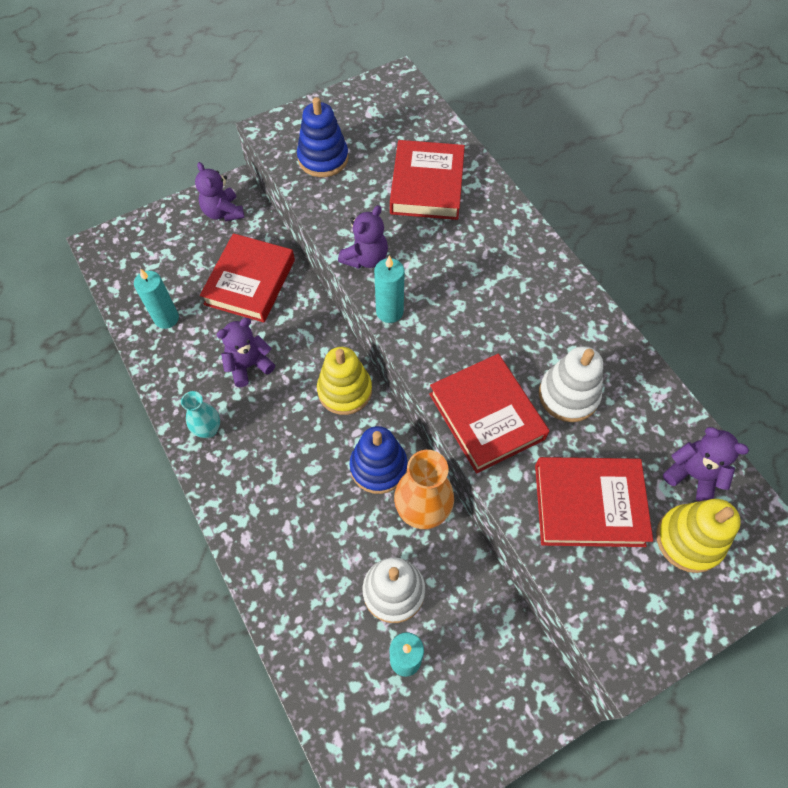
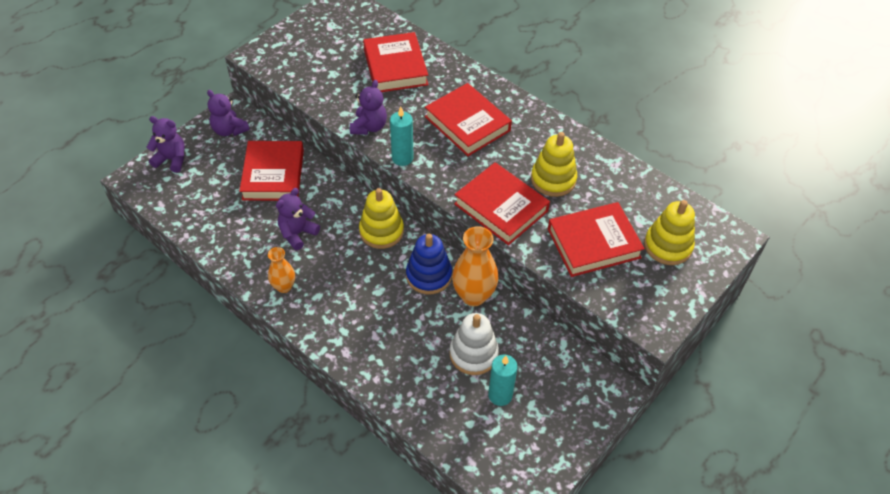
camera: 20 degrees left, 10 degrees down
turquoise candle [134,269,179,329] -> none
turquoise vase [181,391,220,438] -> orange vase [268,247,295,293]
blue stacking toy [297,97,349,177] -> none
white stacking toy [539,346,603,422] -> yellow stacking toy [531,132,577,197]
purple teddy bear [663,427,749,501] -> purple teddy bear moved to [146,116,185,173]
none -> red book [425,83,512,156]

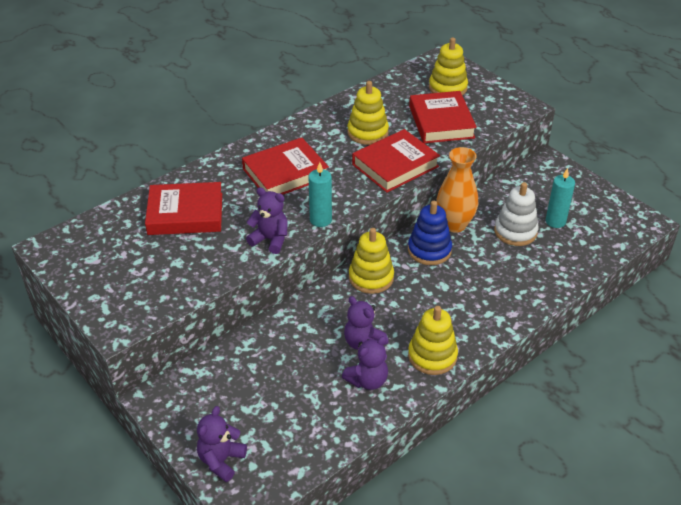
camera: 80 degrees left, 10 degrees down
purple teddy bear [207,90,250,136] -> purple teddy bear moved to [342,336,388,390]
red book [239,141,304,201] -> none
orange vase [268,247,295,293] -> yellow stacking toy [408,306,458,375]

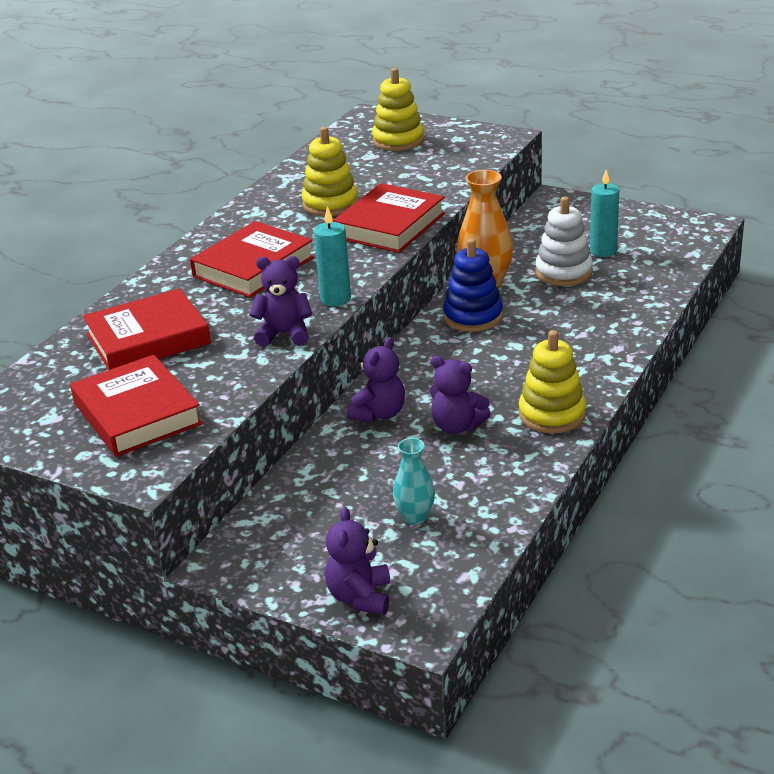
camera: 20 degrees left, 10 degrees down
purple teddy bear [342,336,388,390] -> purple teddy bear moved to [347,337,405,422]
yellow stacking toy [349,228,394,294] -> none
red book [409,91,477,143] -> red book moved to [70,355,203,457]
none -> turquoise vase [393,438,435,525]

